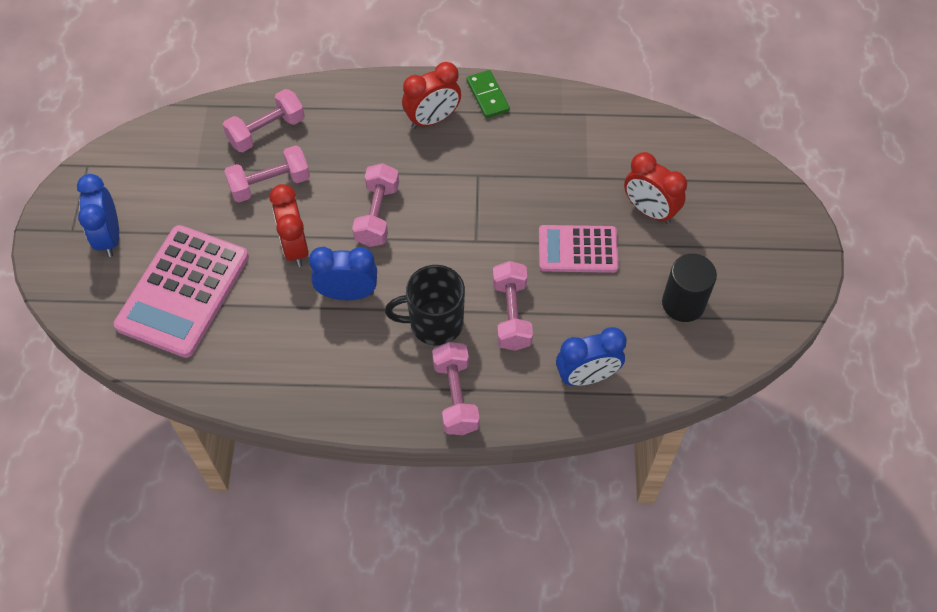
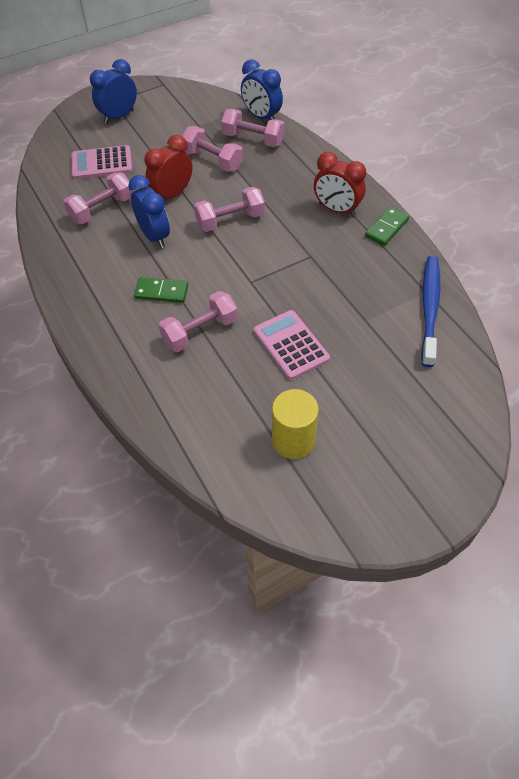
camera: 60 degrees right, 5 degrees down
pink calculator [114,225,249,358] -> pink calculator [72,145,132,179], size x0.62
black mug [385,265,465,346] -> green domino [134,277,189,303]
pink dumbbell [432,342,480,435] -> pink dumbbell moved to [64,172,133,224]
blue clock [556,327,627,386] -> blue clock moved to [241,59,283,120]
red clock [624,152,687,224] -> none
black cylinder [662,254,717,322] -> yellow cylinder [272,389,319,459]
none -> blue toothbrush [421,256,440,367]

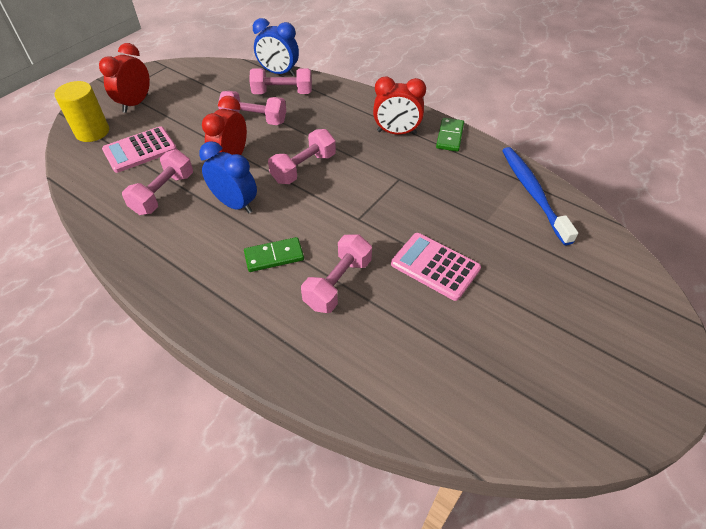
camera: 25 degrees left, 5 degrees down
blue clock [90,59,137,124] -> red clock [99,43,150,113]
yellow cylinder [272,389,319,459] -> yellow cylinder moved to [55,81,109,142]

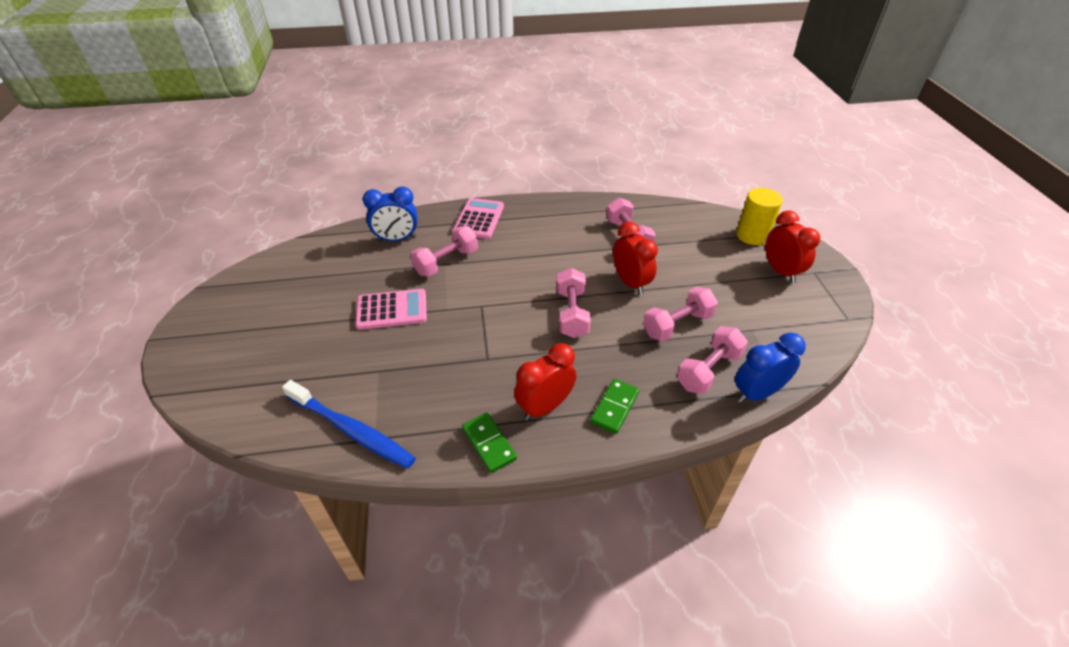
camera: 135 degrees right, 5 degrees down
pink calculator [102,126,177,173] -> pink calculator moved to [453,198,504,239]
blue clock [199,141,257,214] -> blue clock moved to [363,186,417,242]
green domino [244,237,304,272] -> green domino moved to [590,379,639,434]
pink dumbbell [301,235,372,313] -> pink dumbbell turned 60 degrees clockwise [411,226,478,277]

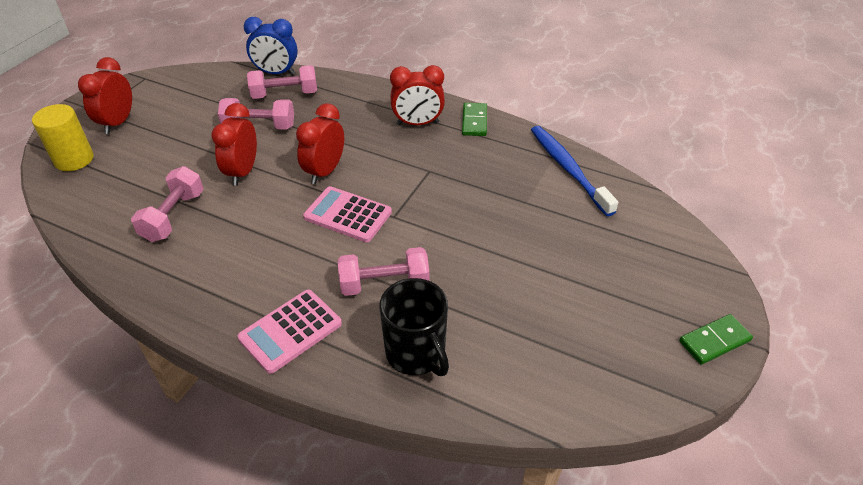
camera: 145 degrees left, 0 degrees up
pink calculator [355,289,427,330] -> pink calculator moved to [303,186,392,242]
blue clock [363,186,417,242] -> black mug [379,278,449,376]
pink dumbbell [556,268,591,338] -> red clock [296,103,344,184]
green domino [590,379,639,434] -> green domino moved to [679,314,753,365]

